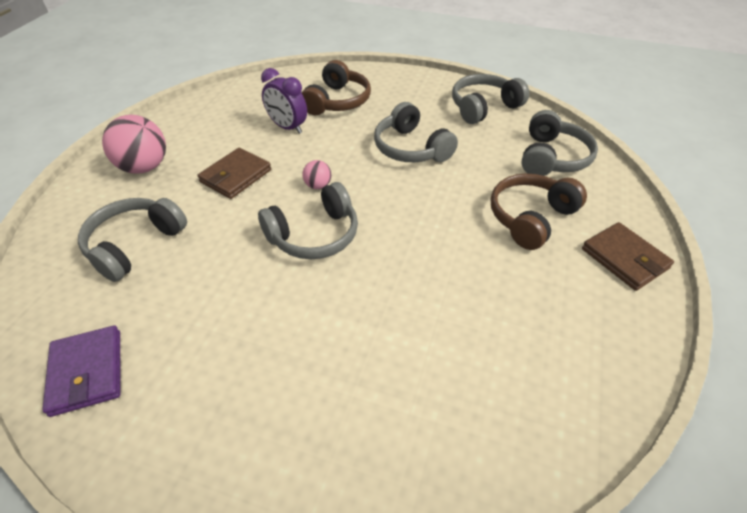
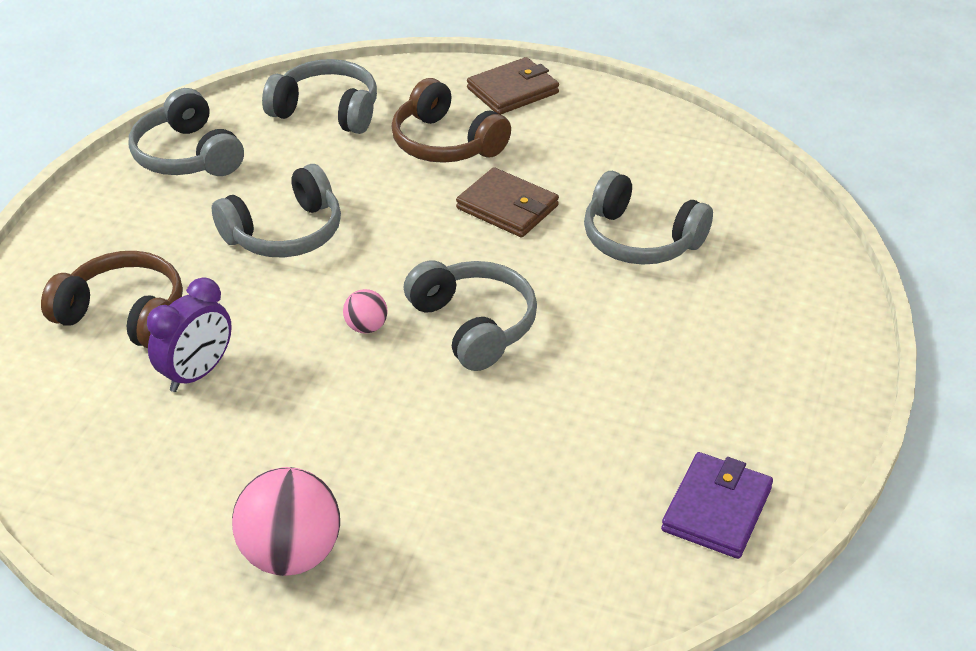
camera: 90 degrees left, 5 degrees down
purple wallet [42,325,120,417] -> purple wallet turned 45 degrees counterclockwise [661,452,773,559]
grey headphones [78,198,187,282] -> grey headphones moved to [584,171,713,265]
brown wallet [197,148,271,199] -> brown wallet moved to [456,167,559,238]

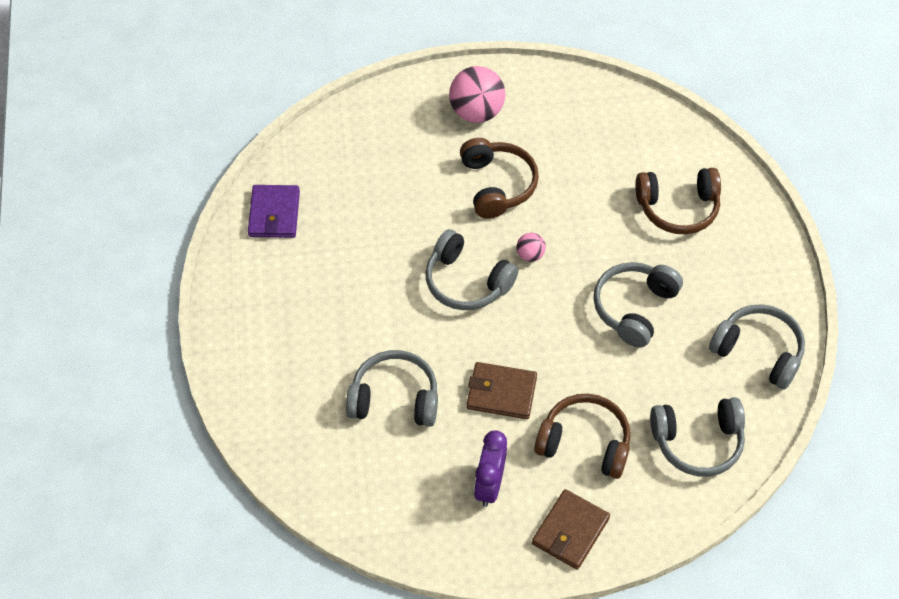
camera: 155 degrees right, 15 degrees up
purple clock [147,277,232,392] -> purple clock moved to [474,430,507,507]
none -> brown headphones [460,138,539,219]

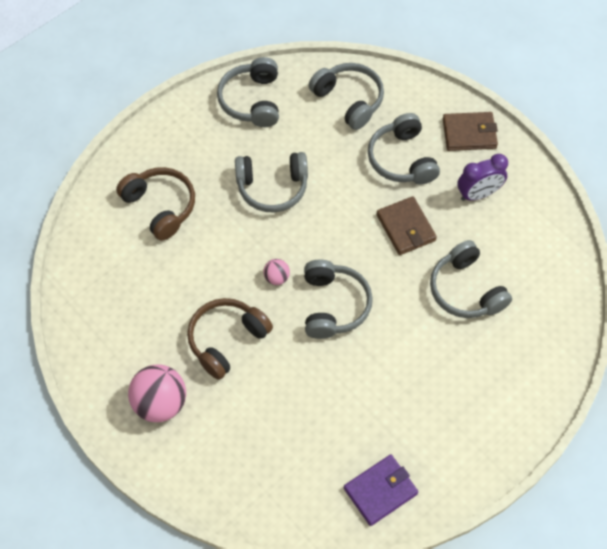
camera: 125 degrees left, 5 degrees up
brown headphones [534,394,631,479] -> grey headphones [368,113,440,184]

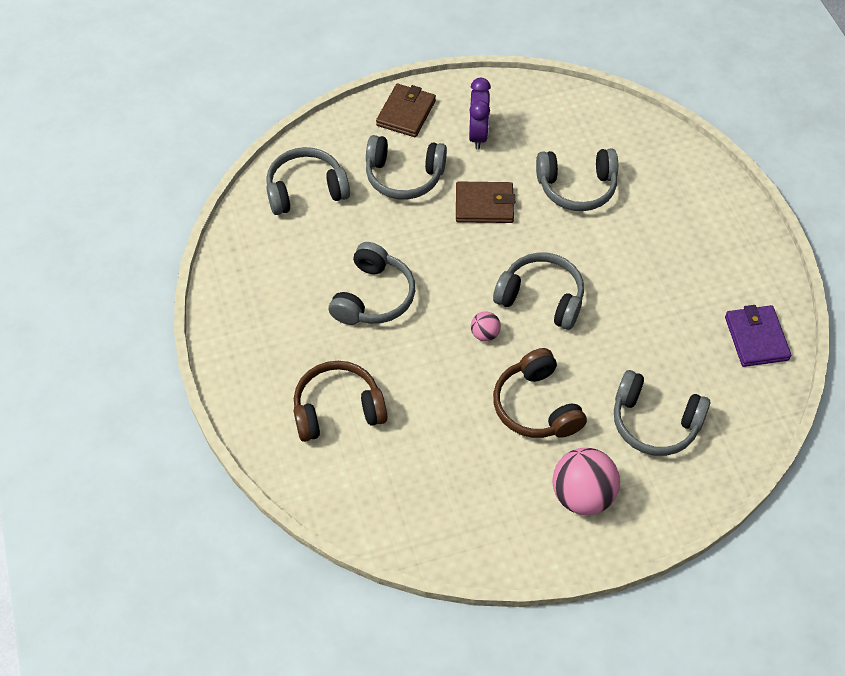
camera: 65 degrees left, 5 degrees down
grey headphones [217,57,279,127] -> grey headphones moved to [614,370,710,456]

